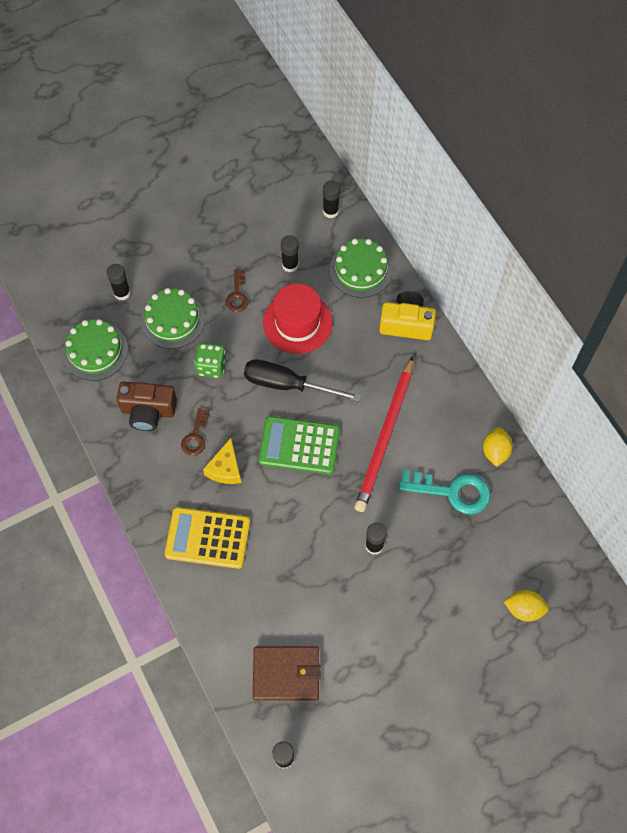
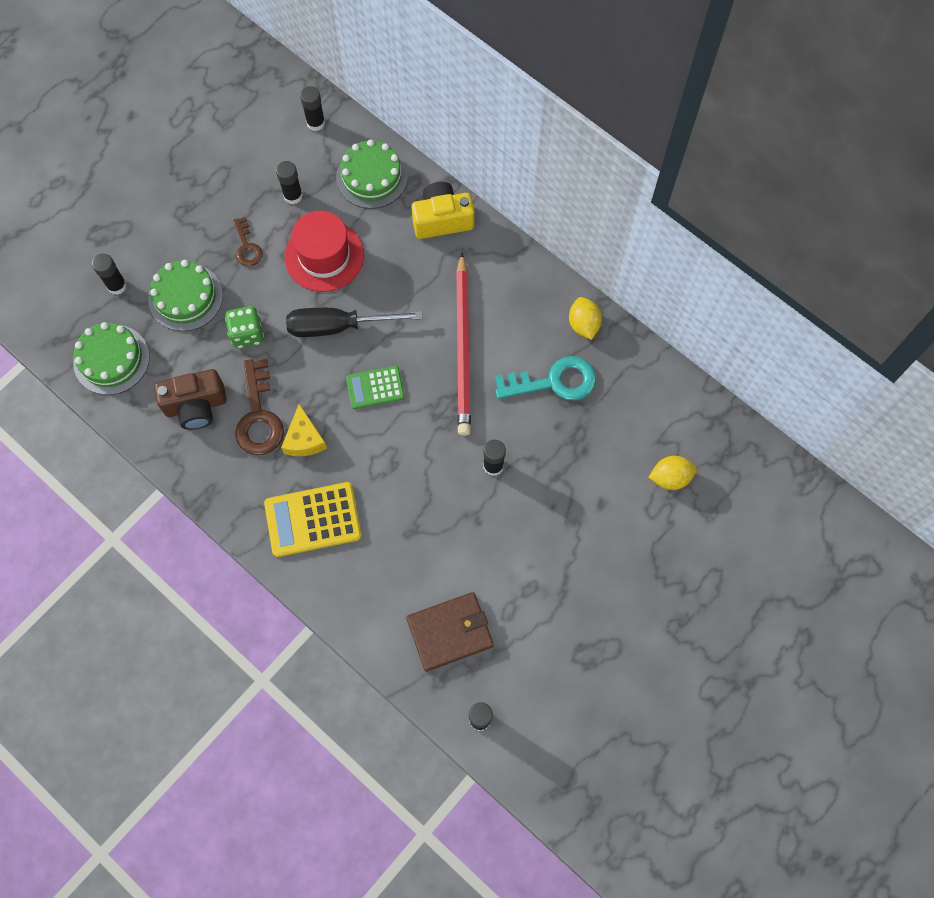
camera: 20 degrees left, 5 degrees up
brown key [181,408,209,456] -> brown key [235,359,284,455], size x1.75
green calculator [259,416,340,474] -> green calculator [346,366,405,409], size x0.62

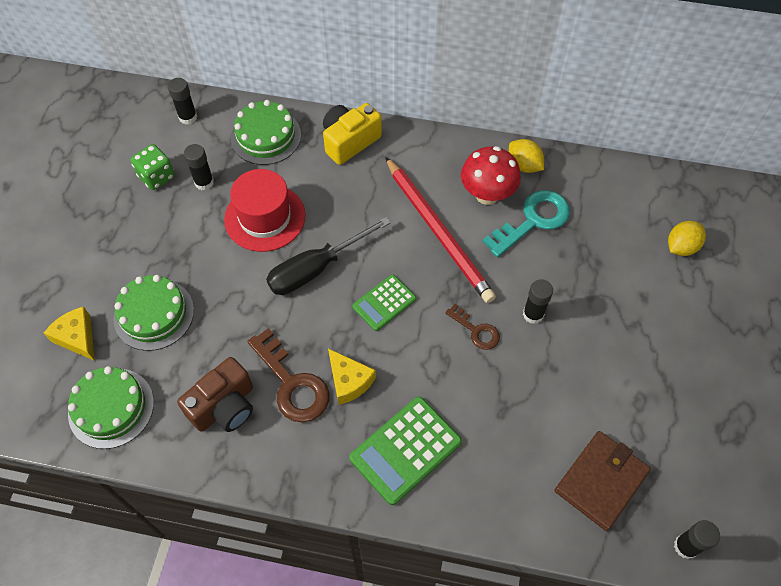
camera: 30 degrees left, 10 degrees down
black glue stick [92,254,127,295] -> yellow cheese [44,307,95,361]
green dice [225,306,264,348] -> green dice moved to [131,144,175,190]
brown key [233,217,263,267] -> brown key moved to [445,304,500,350]
yellow calculator [264,482,362,557] -> green calculator [349,396,462,505]
none -> red mushroom [461,146,521,205]

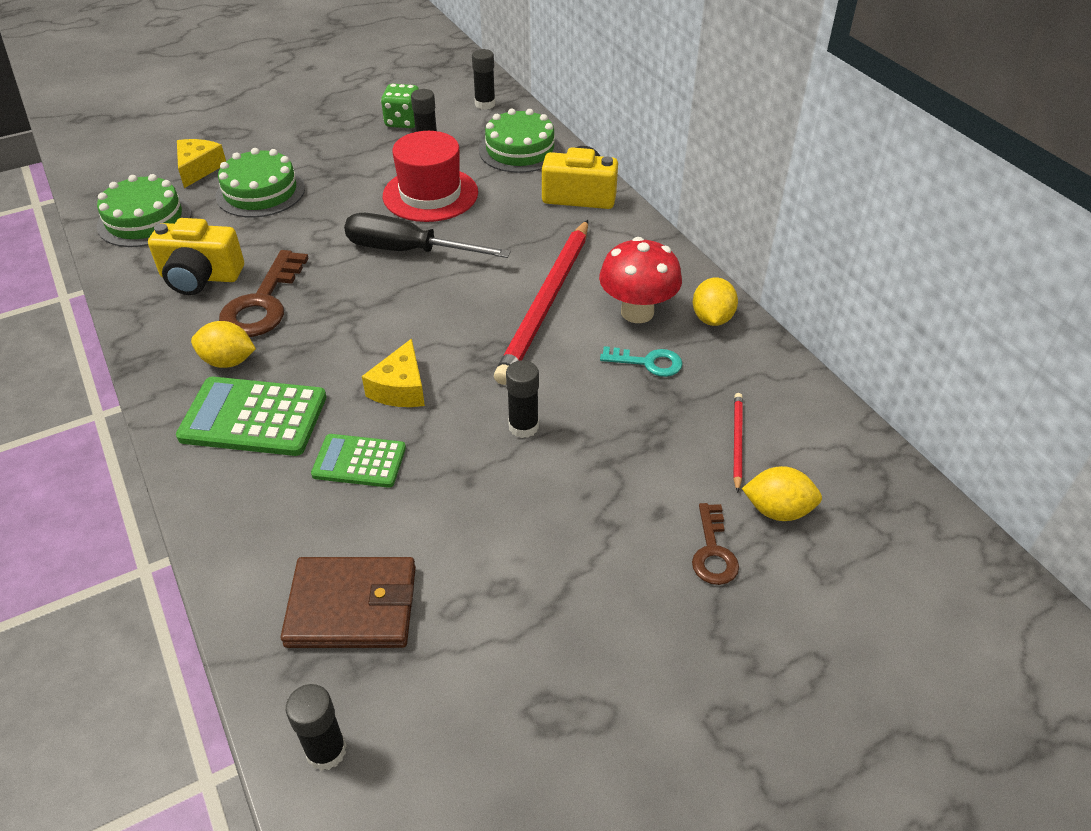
camera: 50 degrees right, 15 degrees down
brown camera [177,357,253,432] -> yellow camera [148,218,244,295]
yellow cheese [328,348,376,405] -> yellow cheese moved to [362,338,425,407]
green calculator [352,274,416,331] -> green calculator moved to [311,434,406,488]
brown key [445,304,500,350] -> brown key moved to [692,503,739,585]
turquoise key [482,190,570,257] -> turquoise key [600,346,683,377], size x0.57
none -> yellow lemon [191,321,256,368]
none -> red pencil [733,393,743,493]

